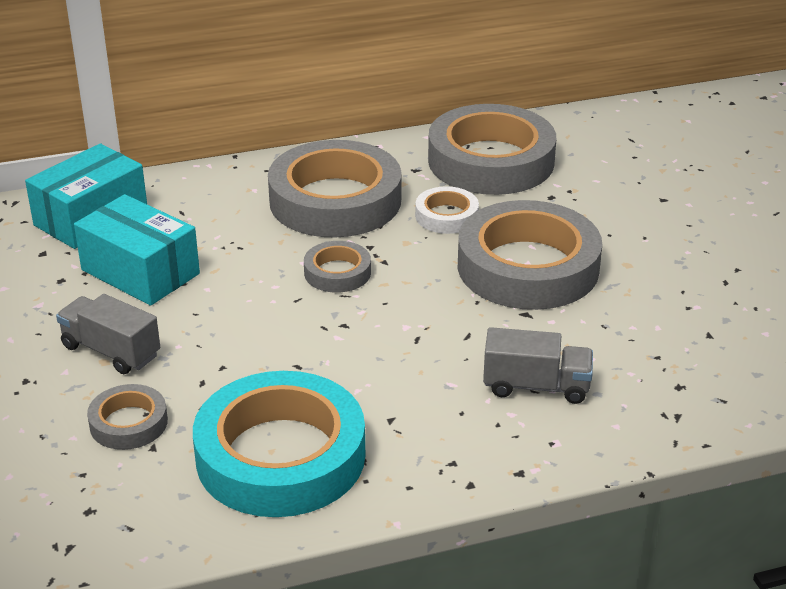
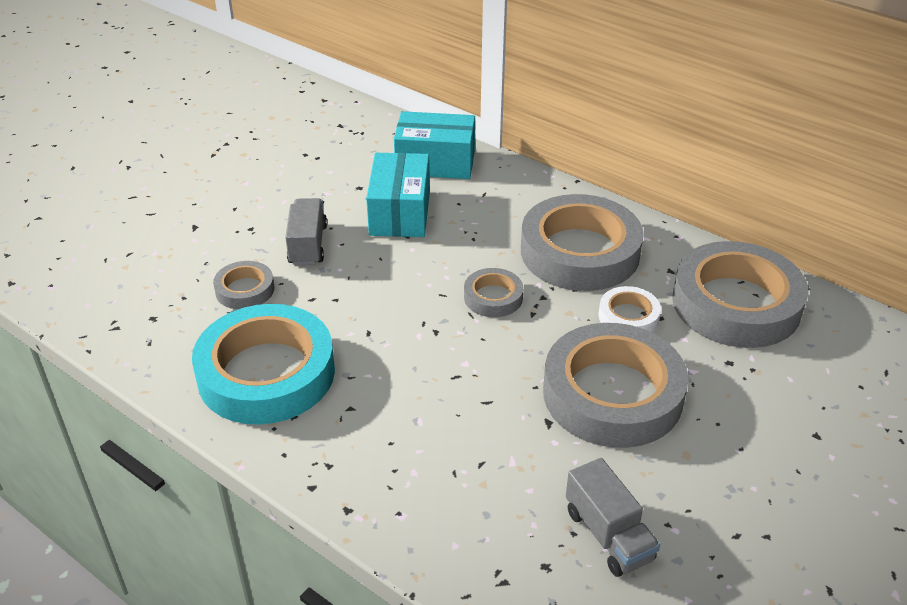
camera: 55 degrees right, 5 degrees up
grey truck [483,327,593,404] -> grey truck moved to [566,458,660,577]

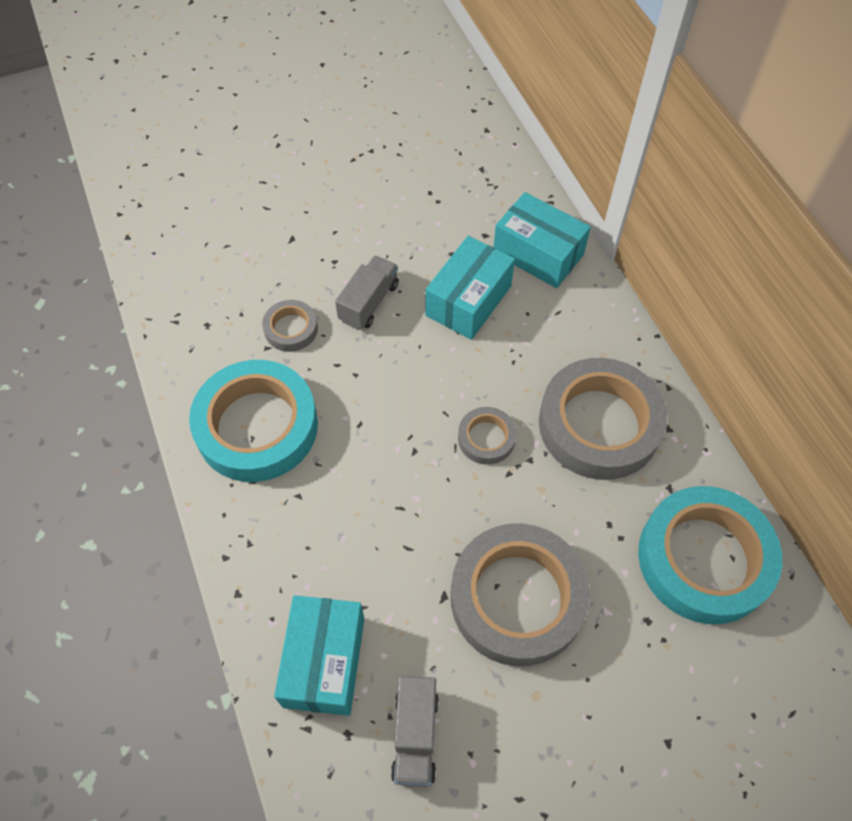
camera: 30 degrees right, 20 degrees up
white tape [599,286,661,332] -> none
grey tape [672,241,808,348] -> turquoise tape [638,486,782,624]
none -> turquoise box [274,595,364,716]

